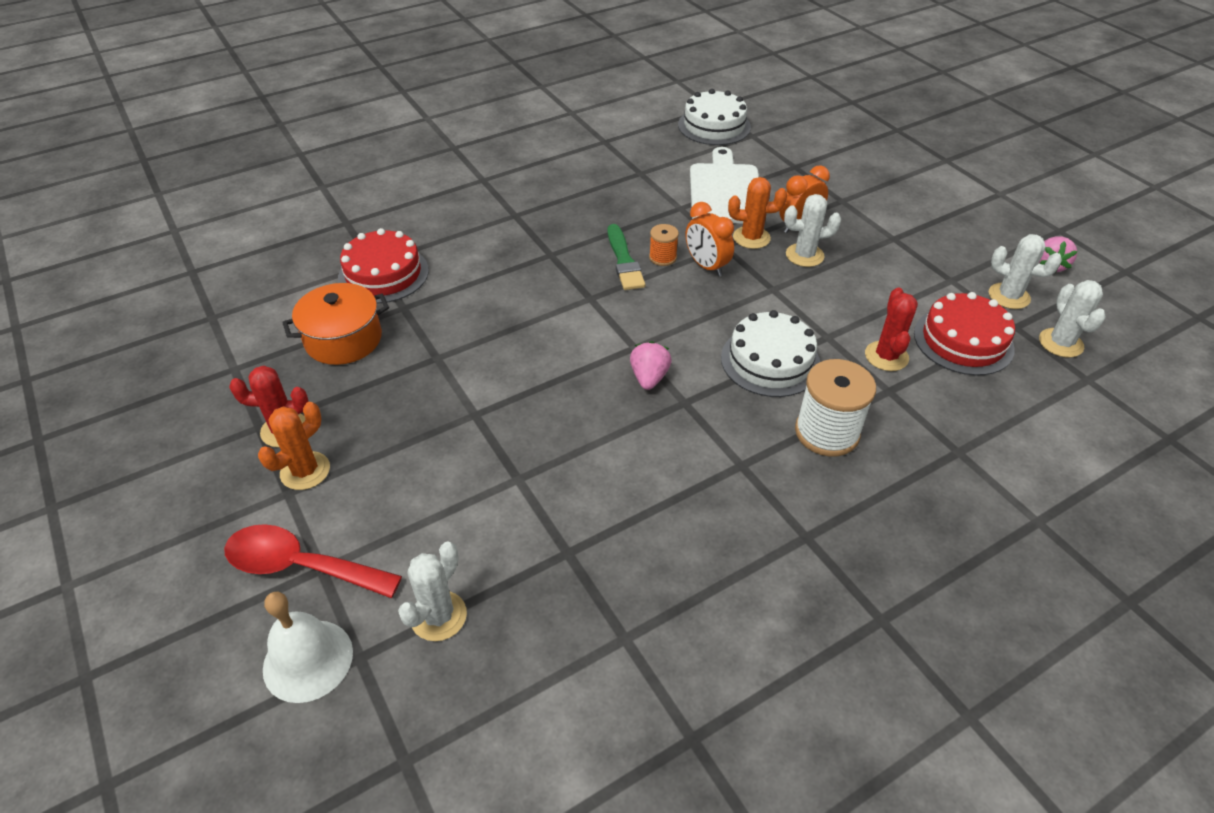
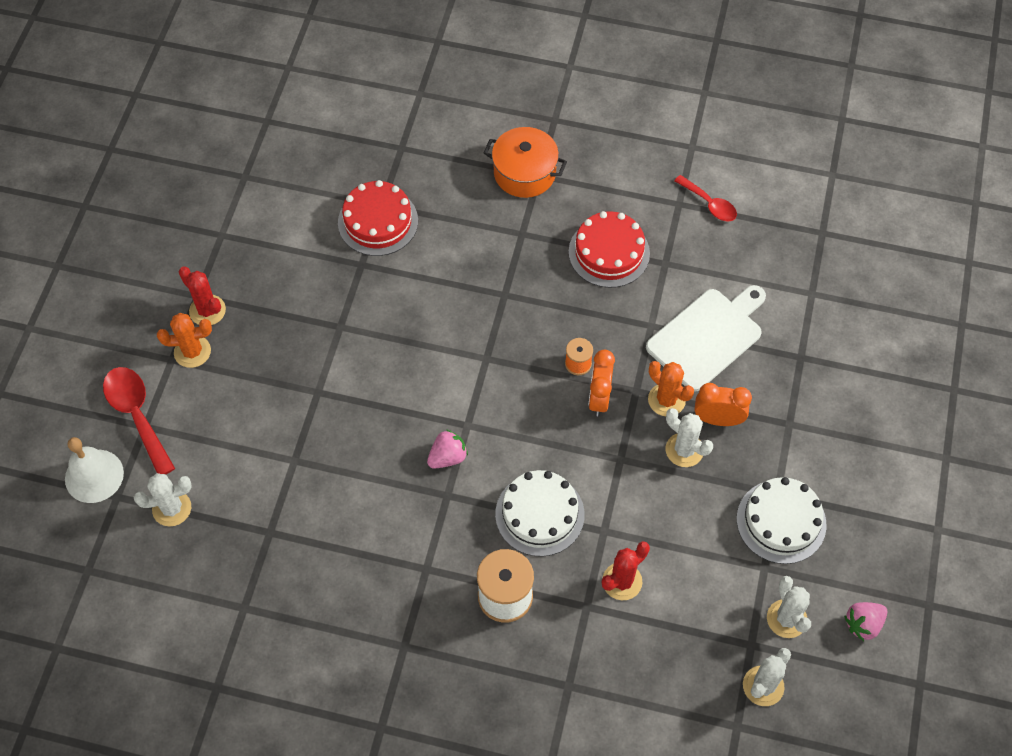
camera: 45 degrees right, 15 degrees up
orange pot [282,283,389,365] -> orange pot moved to [484,127,567,198]
green brush [608,224,645,290] -> none
white cake [678,89,751,145] -> white cake moved to [737,477,826,564]
red cake [914,292,1015,375] -> red cake moved to [569,211,650,288]
none -> red spoon [674,175,737,222]

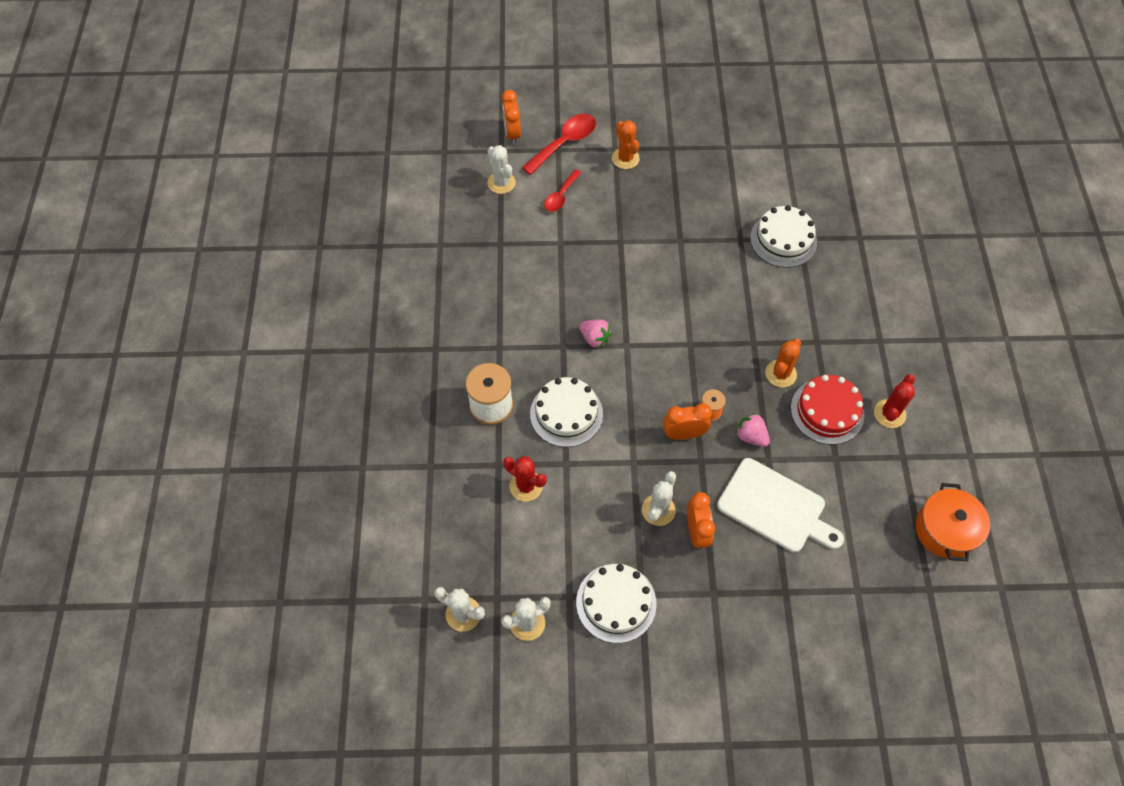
camera: 75 degrees right, 0 degrees up
white bell [65,437,124,503] -> orange clock [502,90,521,145]
red cactus [179,267,226,325] -> red cactus moved to [874,374,915,428]
red cake [338,180,418,256] -> white cake [750,205,817,268]
orange pot [484,127,567,198] -> orange pot moved to [915,483,990,561]
orange cactus [648,361,694,416] -> orange cactus moved to [765,339,801,387]
red spoon [674,175,737,222] -> red spoon moved to [544,169,581,212]
pink strawberry [844,602,887,641] -> pink strawberry moved to [735,413,770,447]

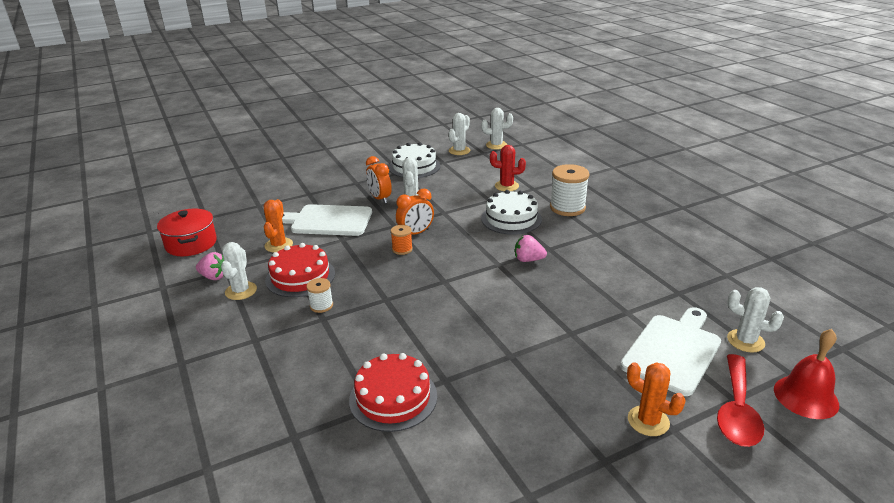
camera: 155 degrees right, 30 degrees down
orange clock [502,90,521,145] -> red bell [774,329,839,419]
red spoon [544,169,581,212] -> white cutting board [620,307,721,396]
pink strawberry [735,413,770,447] -> pink strawberry moved to [196,252,224,280]
white cake [750,205,817,268] -> red cake [349,353,437,432]
orange cactus [765,339,801,387] -> orange cactus moved to [264,199,293,253]
red cactus [874,374,915,428] -> white cactus [221,242,257,300]
orange pot [915,483,990,561] -> red pot [157,208,217,256]
none -> white spool [306,278,333,313]

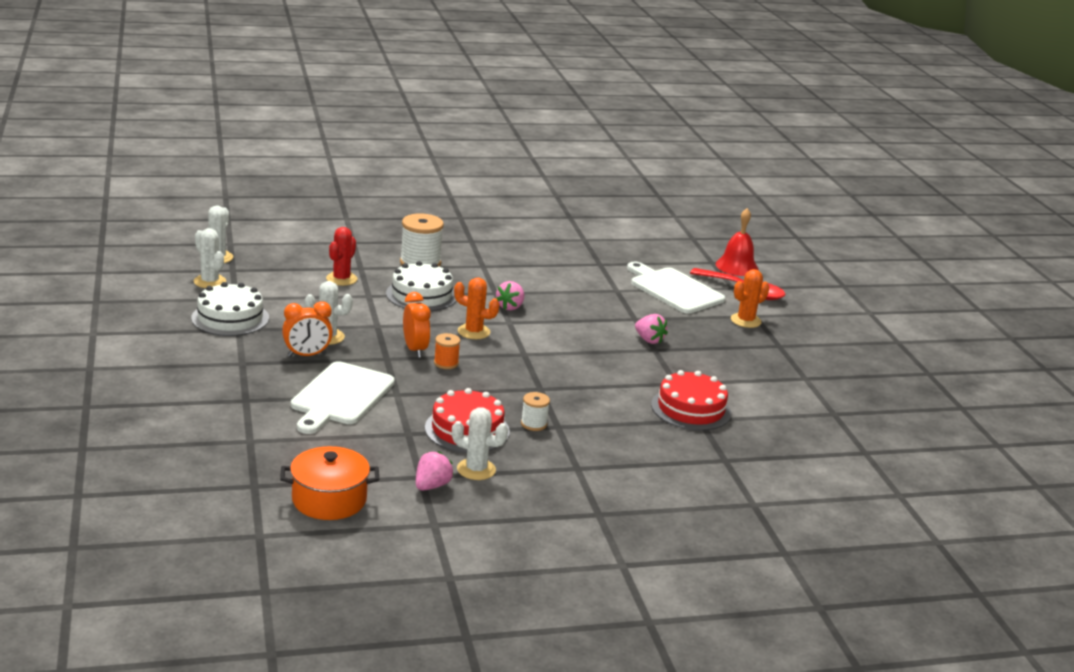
camera: 80 degrees left, 5 degrees down
red pot [157,208,217,256] -> orange pot [280,446,379,520]
orange cactus [264,199,293,253] -> orange cactus moved to [454,277,500,339]
white cactus [727,287,784,353] -> none
none -> pink strawberry [635,314,668,344]

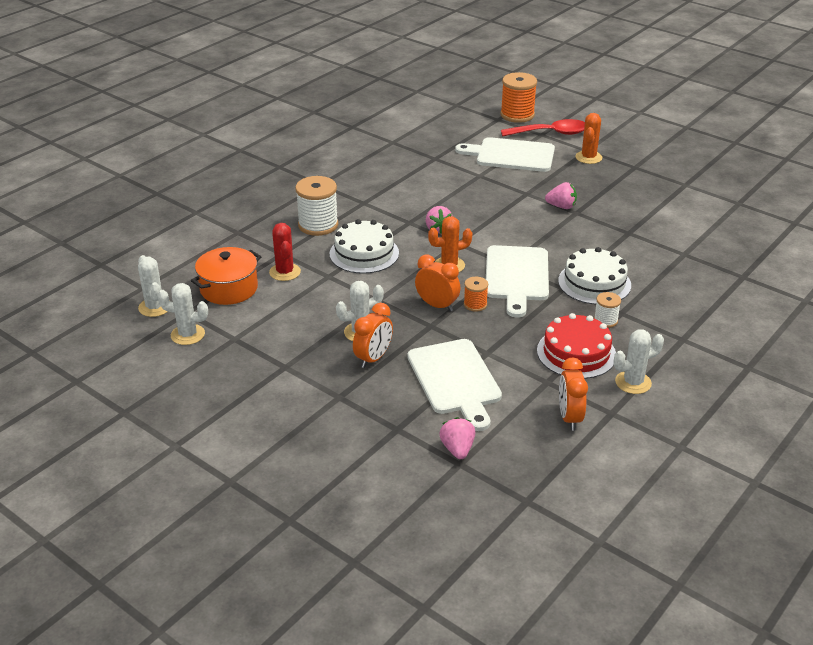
camera: 35 degrees left, 10 degrees up
white cake [191,282,269,336] -> white cake moved to [558,247,631,304]
orange pot [280,446,379,520] -> orange pot moved to [191,247,261,305]
pink strawberry [416,451,454,490] -> pink strawberry moved to [439,417,475,459]
red cake [651,370,731,430] -> none
red bell [716,208,759,276] -> orange spool [500,72,537,123]
none -> white cutting board [486,245,549,318]
none -> orange clock [559,357,588,431]

